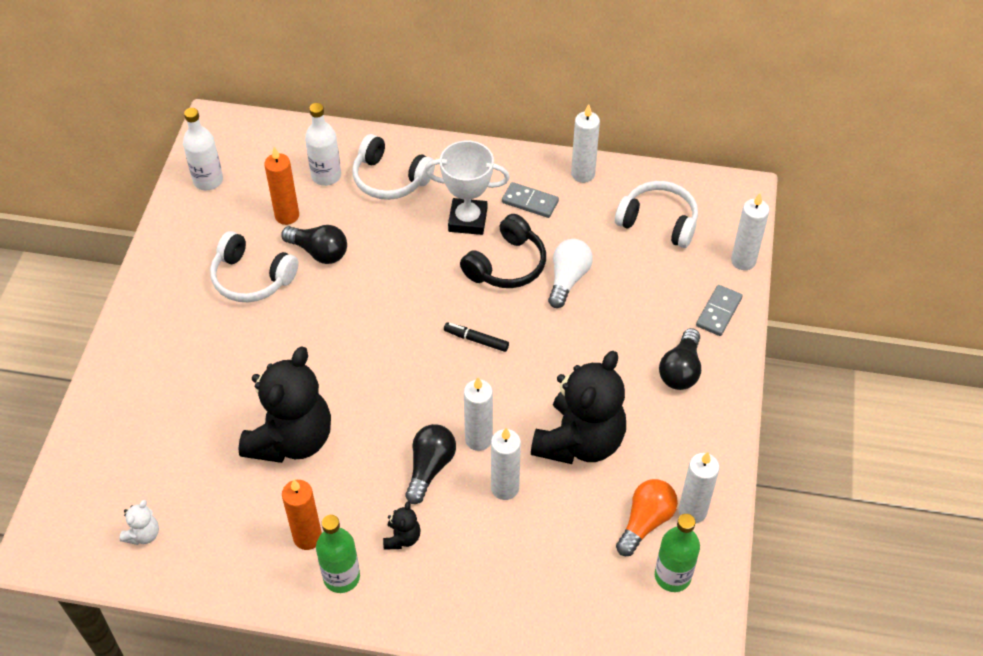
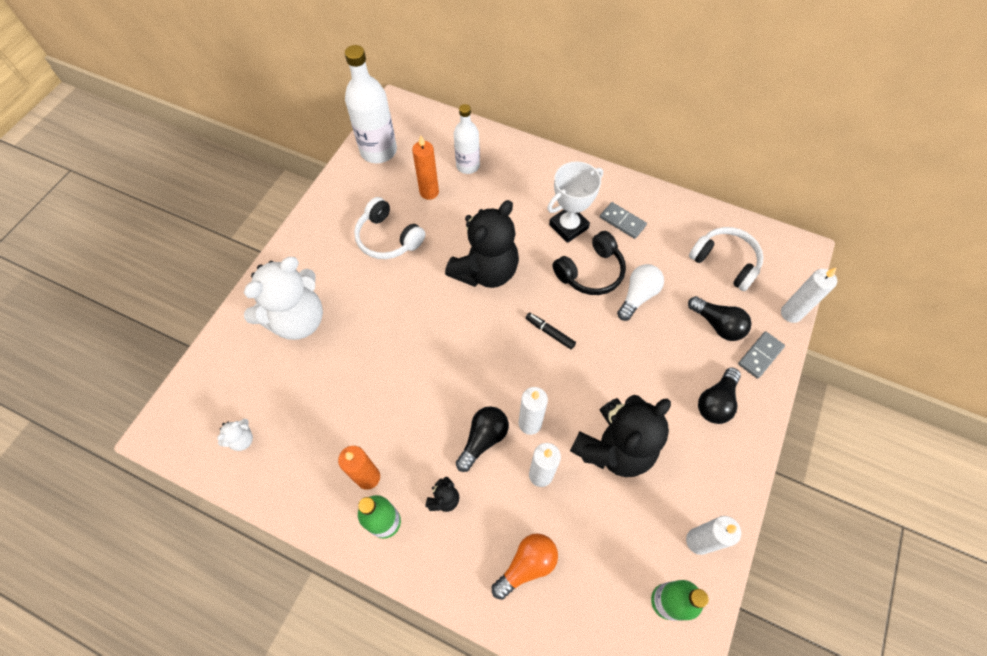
camera: 15 degrees right, 10 degrees up
white bottle [183,108,223,190] -> white bottle [345,45,397,163], size x1.58
black teddy bear [238,347,331,463] -> black teddy bear moved to [445,200,519,288]
black light bulb [281,225,347,264] -> black light bulb moved to [688,296,751,341]
white headphones [352,134,435,200] -> none
white trophy [425,141,510,235] -> white trophy turned 60 degrees counterclockwise [547,161,603,243]
white candle [571,104,600,183] -> none
orange light bulb [616,479,678,556] -> orange light bulb moved to [492,533,558,600]
none -> white teddy bear [244,257,323,340]

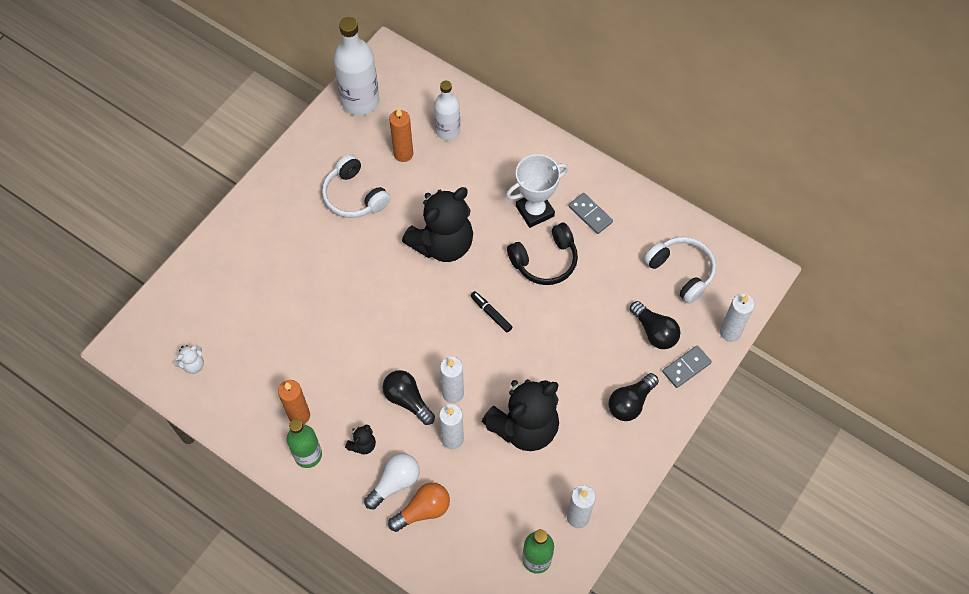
camera: 10 degrees right, 0 degrees up
white teddy bear [244,257,323,340] -> none
black light bulb [456,406,509,472] -> black light bulb turned 90 degrees counterclockwise [383,370,435,425]
white light bulb [617,264,664,321] -> white light bulb moved to [364,453,420,509]

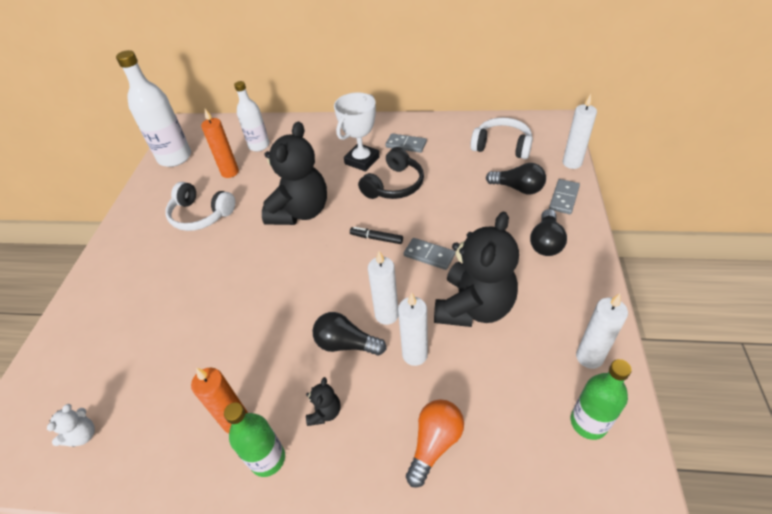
camera: 25 degrees left, 15 degrees down
white light bulb [364,453,420,509] -> none
none -> grey domino [404,238,455,270]

